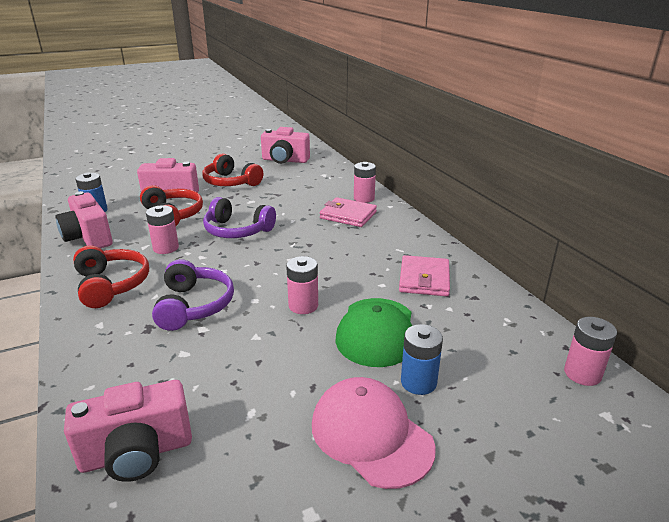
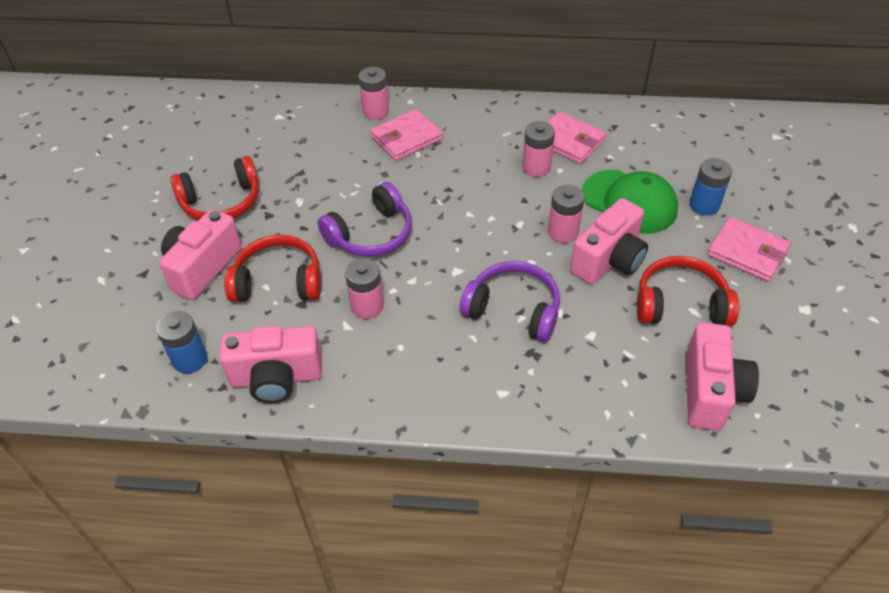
camera: 60 degrees left, 20 degrees up
red headphones [73,245,149,308] -> red headphones moved to [637,256,739,327]
pink camera [261,127,310,164] -> pink camera moved to [570,198,648,284]
pink cap [312,377,436,489] -> pink wallet [707,217,791,282]
pink battery [564,317,617,386] -> pink battery moved to [522,121,555,177]

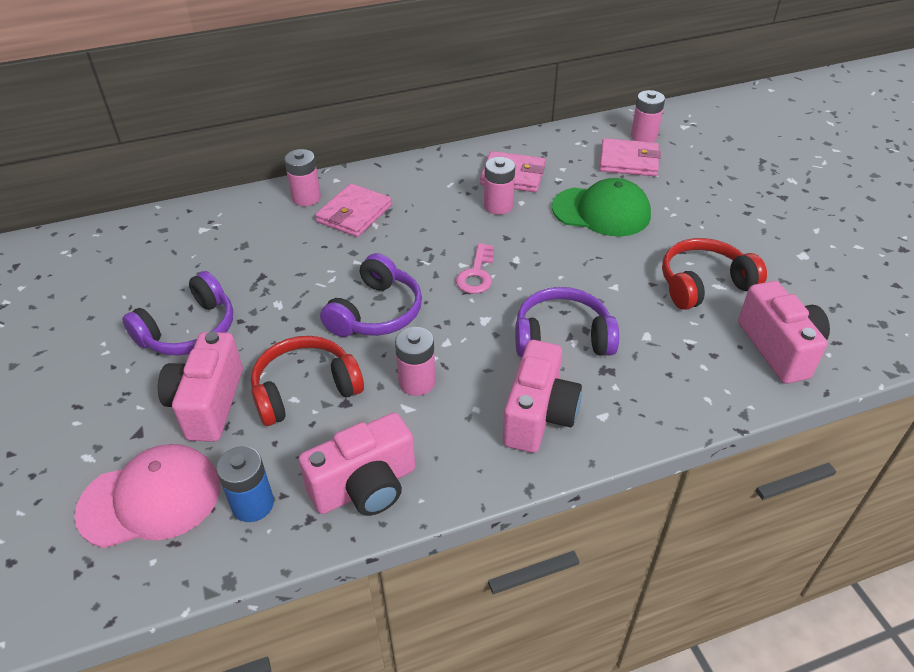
camera: 25 degrees left, 5 degrees down
red headphones [170,156,259,221] -> purple headphones [122,271,233,356]
pink battery [548,185,585,243] -> pink battery moved to [631,90,665,142]
pink camera [570,198,648,284] -> pink camera moved to [503,340,582,453]
blue battery [689,158,732,216] -> none
pink wallet [707,217,791,282] -> pink wallet moved to [599,138,661,176]
none -> pink cap [74,444,220,548]
none -> pink key [456,243,494,294]

